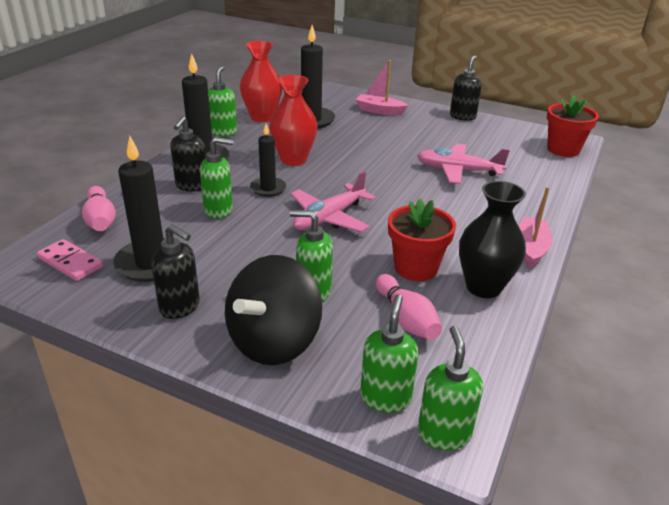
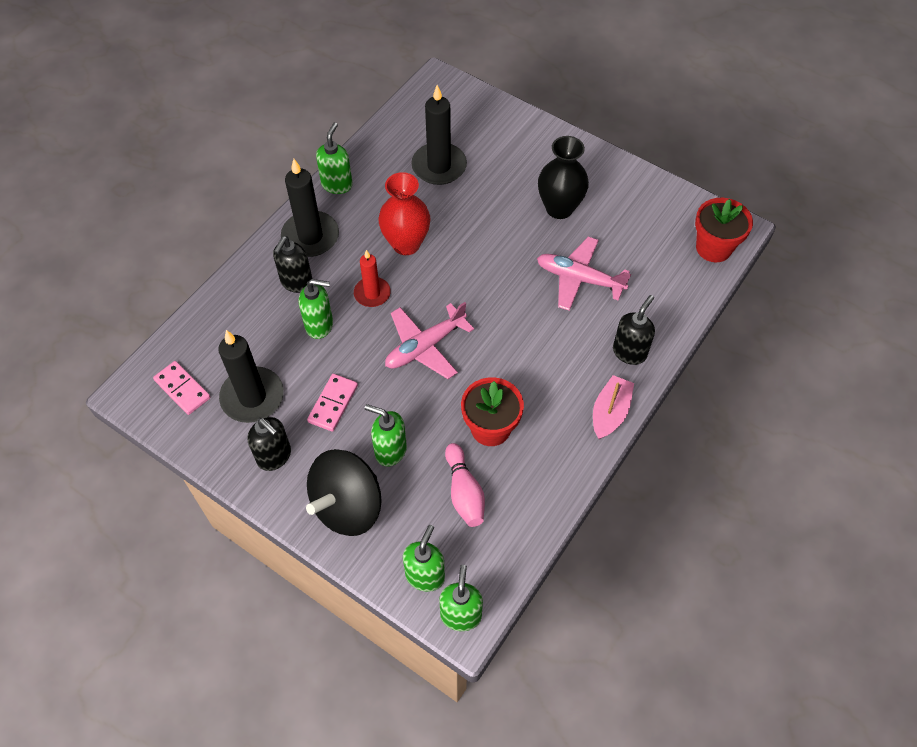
camera: 10 degrees right, 25 degrees up
pink bowling pin [82,186,116,231] -> none
red vase [240,41,282,122] -> none
black candle [250,124,286,197] -> red candle [354,250,391,307]
pink boat [356,60,408,116] -> none
black soap dispenser [450,55,482,121] -> black soap dispenser moved to [613,295,655,365]
black vase [459,181,526,298] -> black vase moved to [538,136,589,219]
none -> pink domino [307,374,358,432]

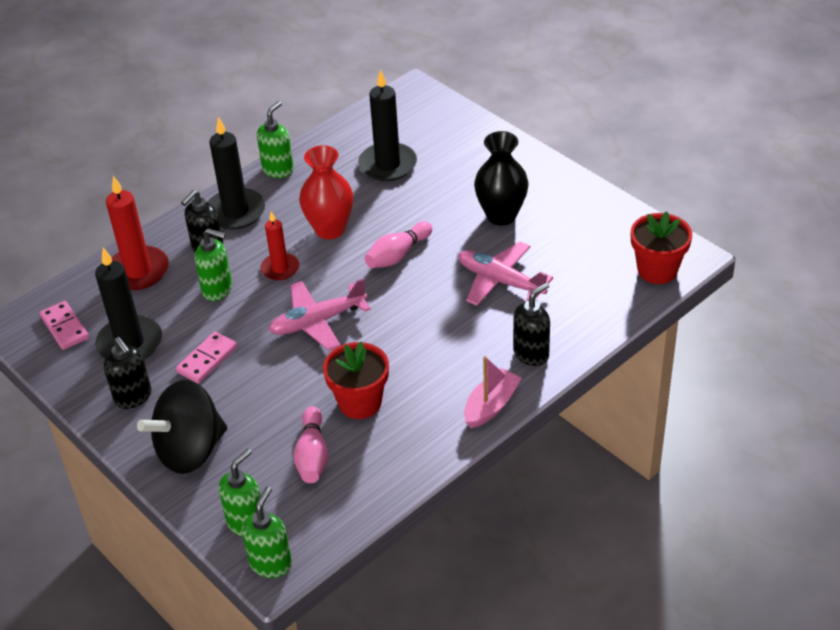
camera: 15 degrees right, 15 degrees down
green soap dispenser [364,404,407,466] -> none
none -> red candle [106,176,169,290]
none -> pink bowling pin [365,221,432,268]

